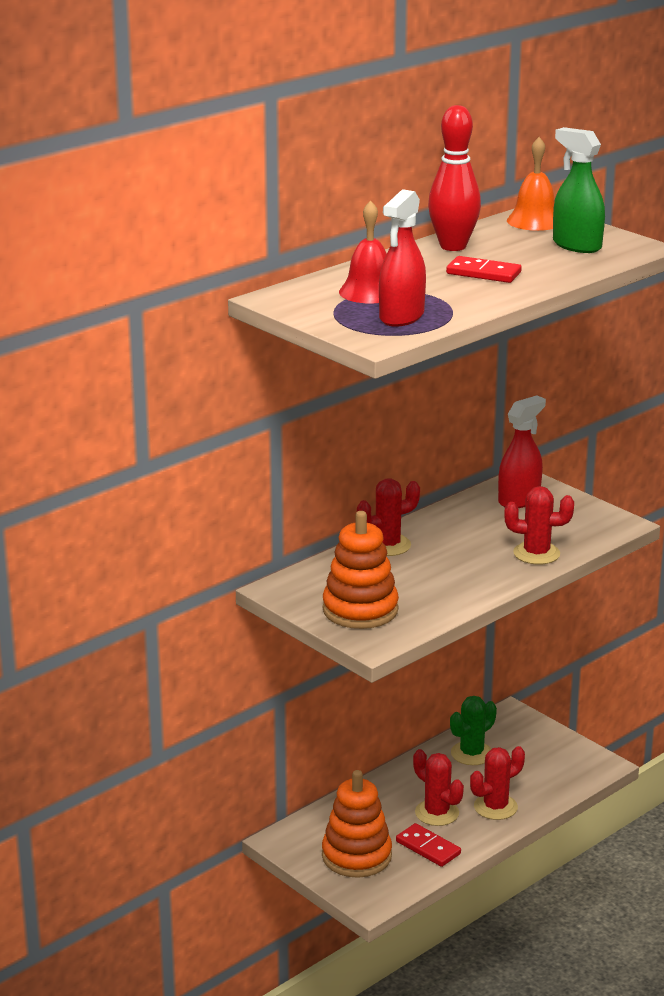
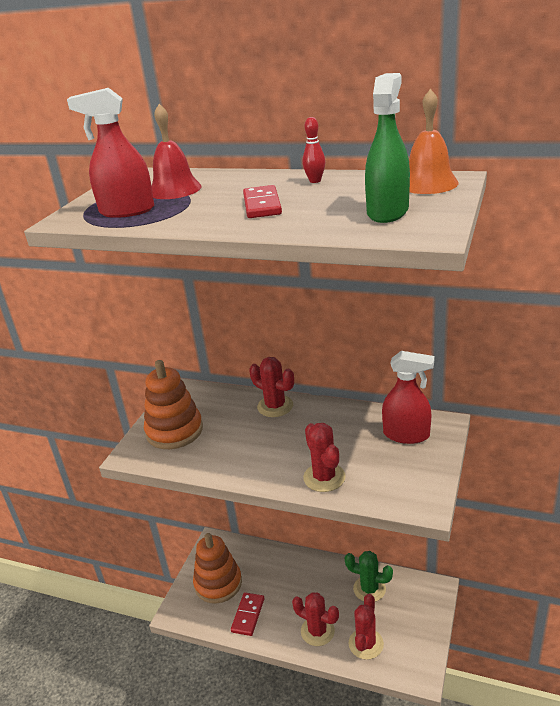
camera: 65 degrees right, 5 degrees up
red cactus [413,749,464,826] -> red cactus moved to [348,594,384,660]
red bowling pin [428,105,481,251] -> red bowling pin [303,117,325,183], size x0.46

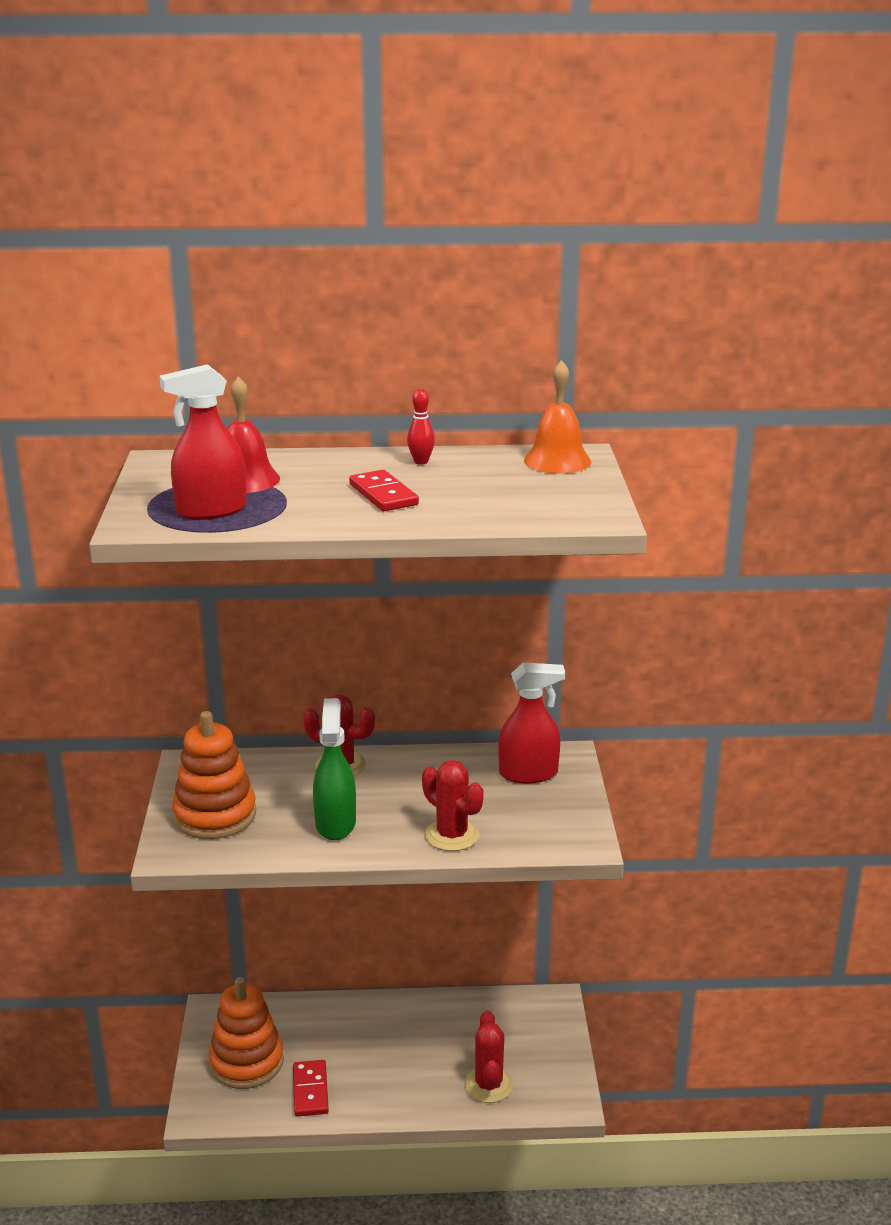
camera: 25 degrees left, 5 degrees down
red cactus [292,592,339,646] -> none
green cactus [345,551,393,602] -> none
green spray bottle [365,73,410,223] -> green spray bottle moved to [313,698,356,840]

